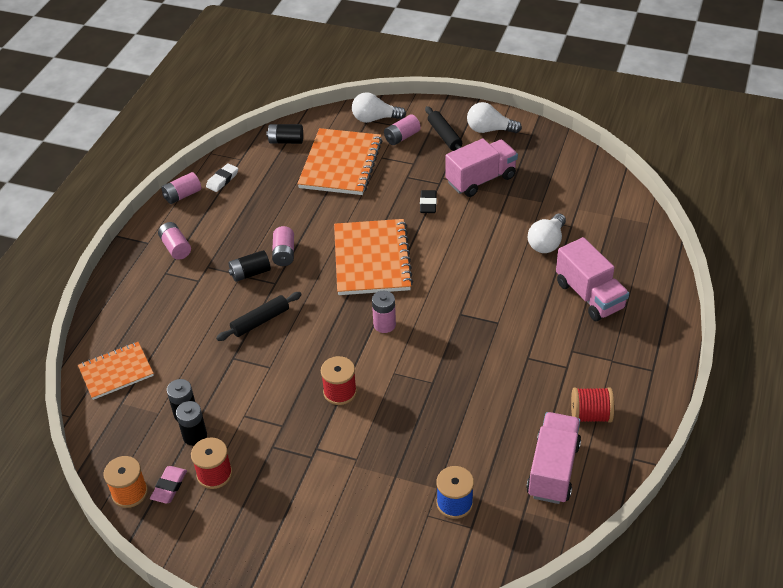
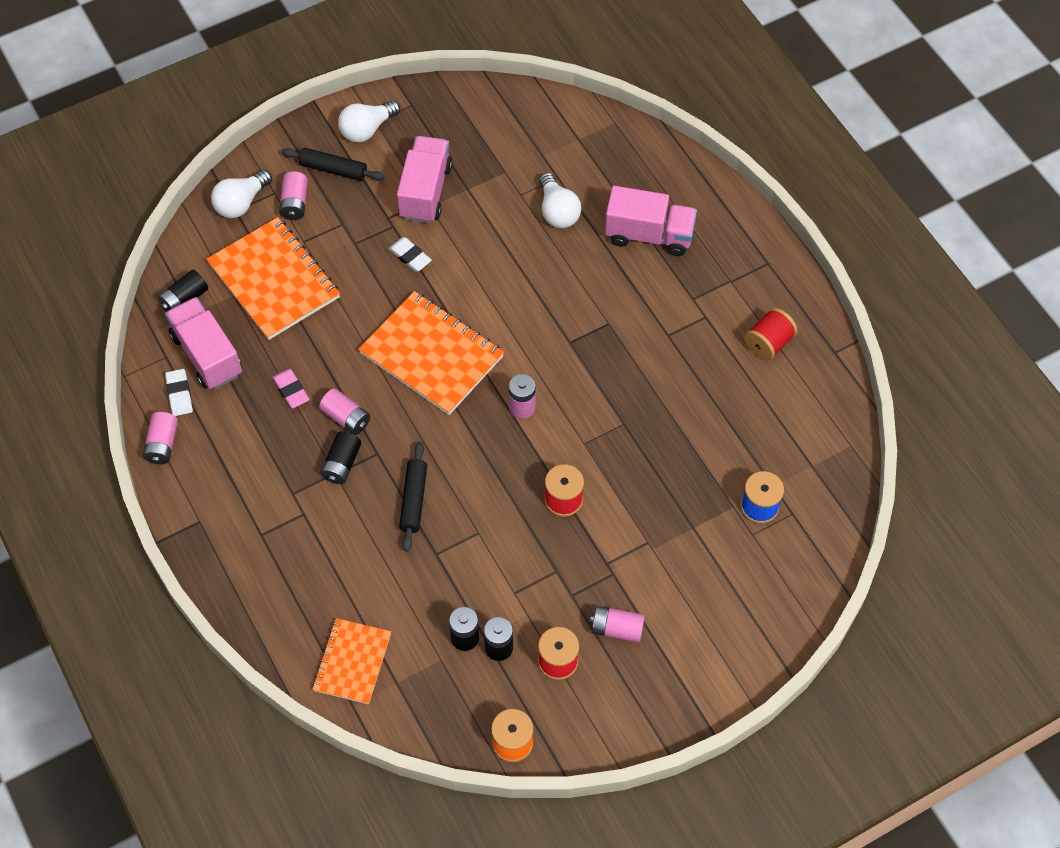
camera: 50 degrees left, 15 degrees up
pink eraser [150,466,187,504] -> pink eraser moved to [272,369,310,409]
pink battery [158,222,191,260] -> pink battery moved to [590,606,645,642]
black eraser [420,190,437,213] -> white eraser [389,237,432,272]
pink truck [526,412,581,504] -> pink truck moved to [165,297,242,389]

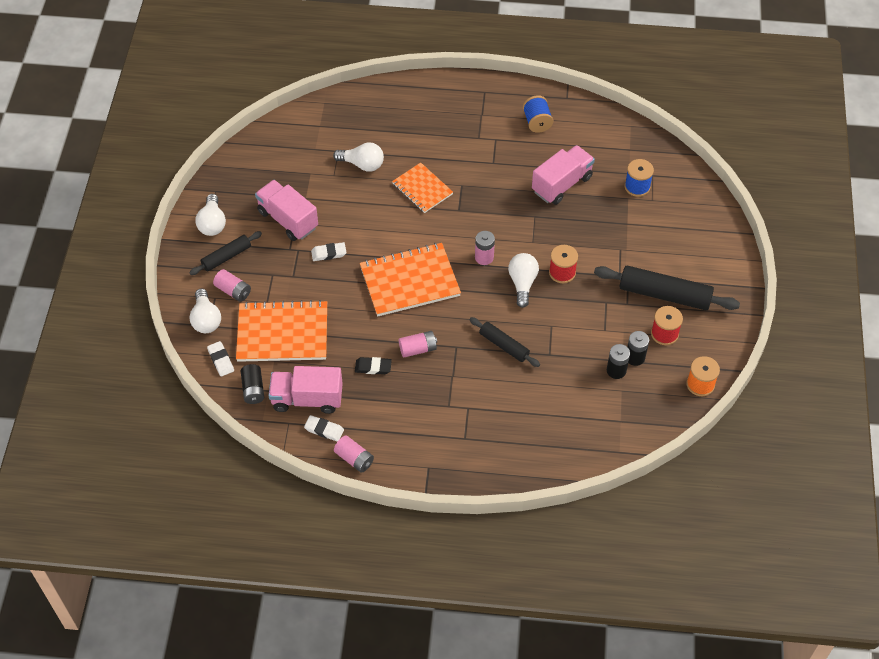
camera: 55 degrees left, 5 degrees down
pink eraser [272,369,310,409] -> black eraser [355,357,392,374]
orange notebook [312,618,391,704] -> orange notebook moved to [392,163,453,213]
black battery [320,431,361,484] -> none
pink battery [590,606,645,642] -> black rolling pin [594,265,740,310]
pink truck [605,186,697,256] -> pink truck moved to [532,145,595,205]
red spool [744,308,798,361] -> blue spool [523,95,554,133]
none -> white eraser [207,341,234,376]
none -> white light bulb [508,253,539,308]

